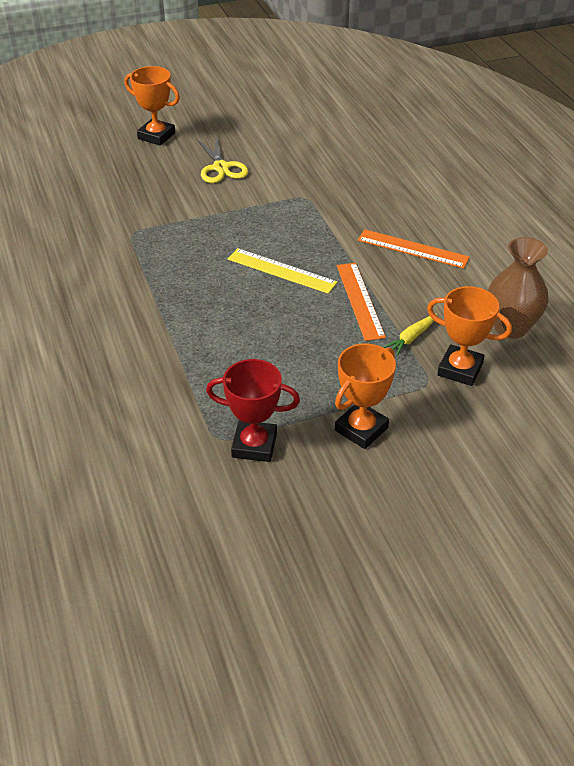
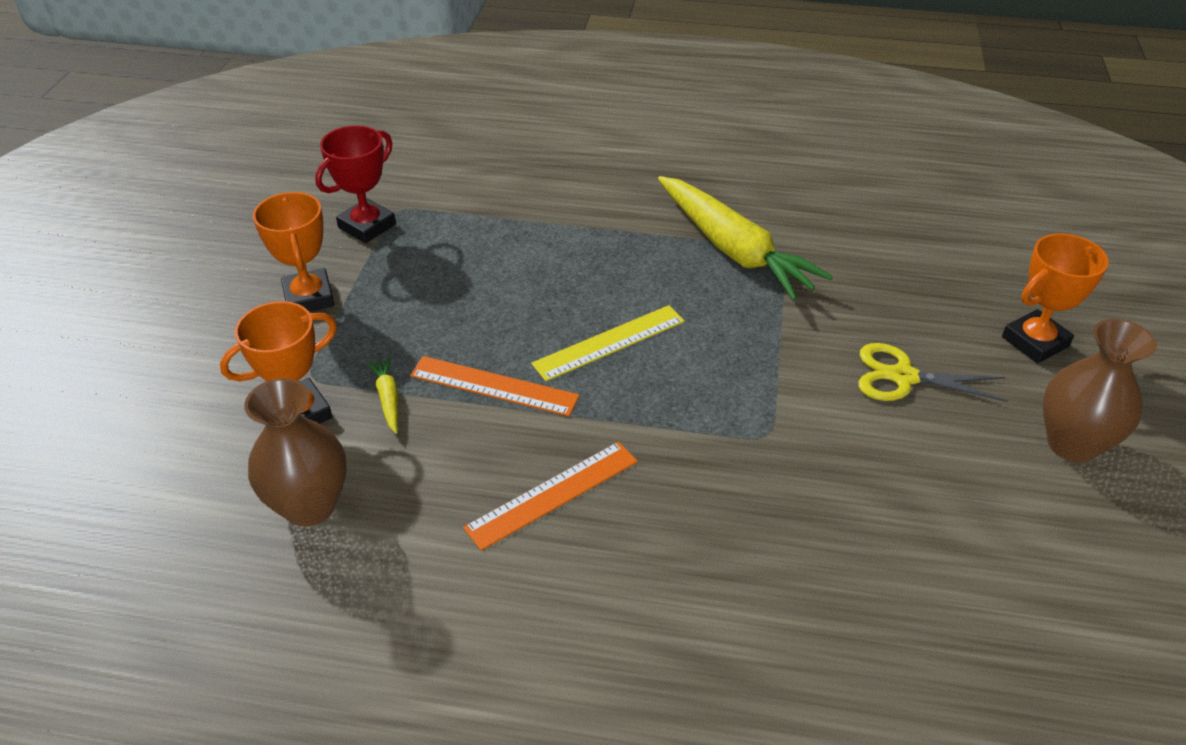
camera: 120 degrees right, 0 degrees up
none -> yellow carrot [658,176,833,301]
none -> brown vase [1043,318,1157,463]

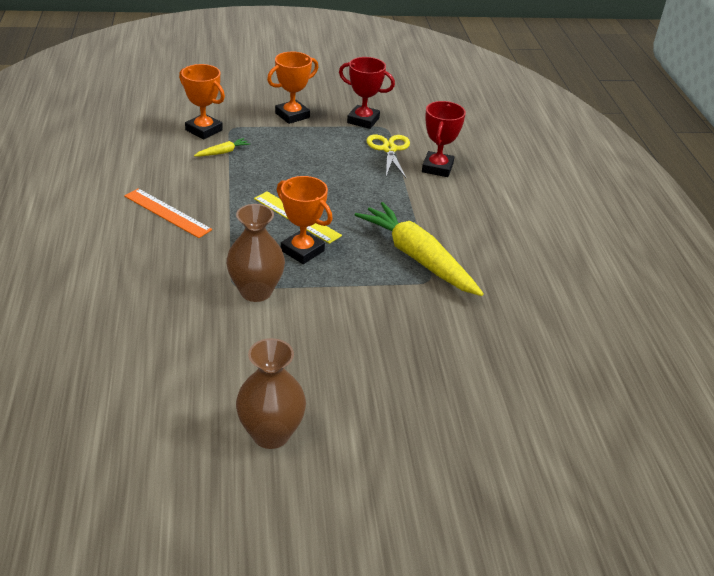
camera: 70 degrees right, 5 degrees down
brown vase [244,378,347,527] -> brown vase moved to [226,204,285,302]
orange ruler [410,356,579,416] -> none
yellow carrot [658,176,833,301] -> yellow carrot turned 105 degrees clockwise [355,202,484,296]
yellow scissors [858,343,1008,402] -> yellow scissors moved to [367,135,410,178]
orange trophy [1002,234,1109,363] -> orange trophy moved to [277,176,333,264]
none -> red trophy [422,101,466,177]

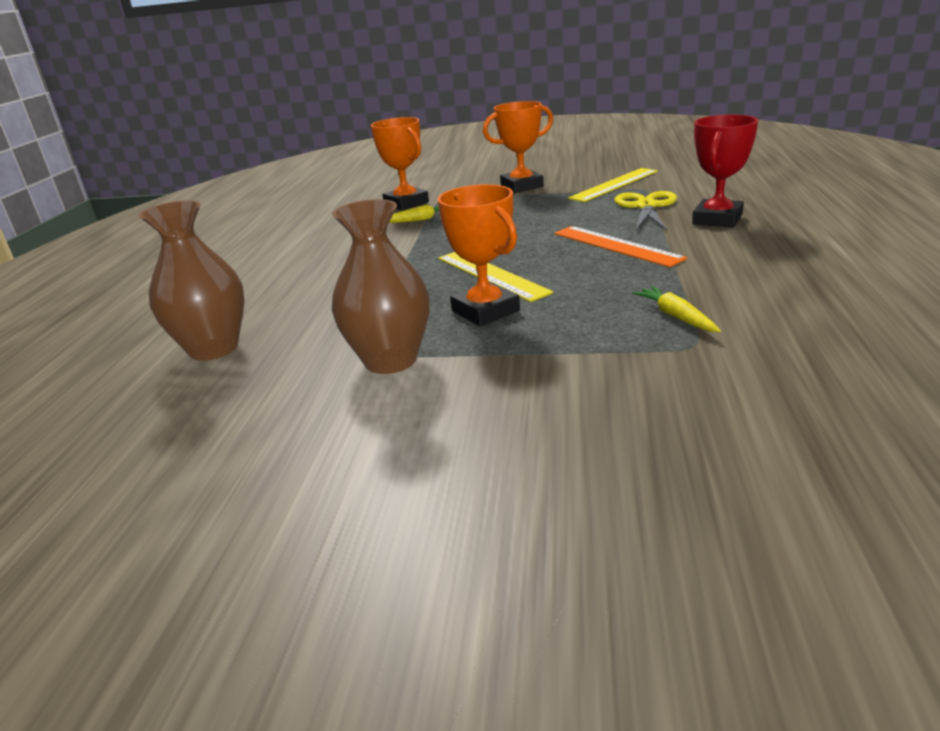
camera: 20 degrees right, 10 degrees down
orange ruler [124,188,212,238] -> orange ruler moved to [554,226,687,267]
brown vase [236,338,306,449] -> brown vase moved to [139,200,245,361]
red trophy [339,57,395,129] -> yellow ruler [568,168,658,202]
yellow carrot [355,202,484,296] -> yellow carrot [632,286,721,332], size x0.40

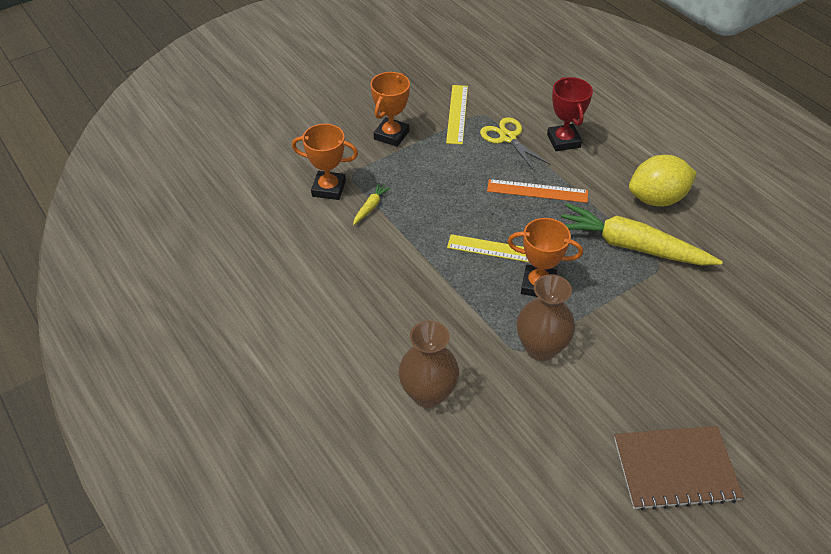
camera: 45 degrees left, 20 degrees up
yellow carrot [632,286,721,332] -> yellow carrot [561,203,723,266], size x2.48
none -> brown notebook [614,426,743,511]
none -> yellow lemon [629,155,697,207]

